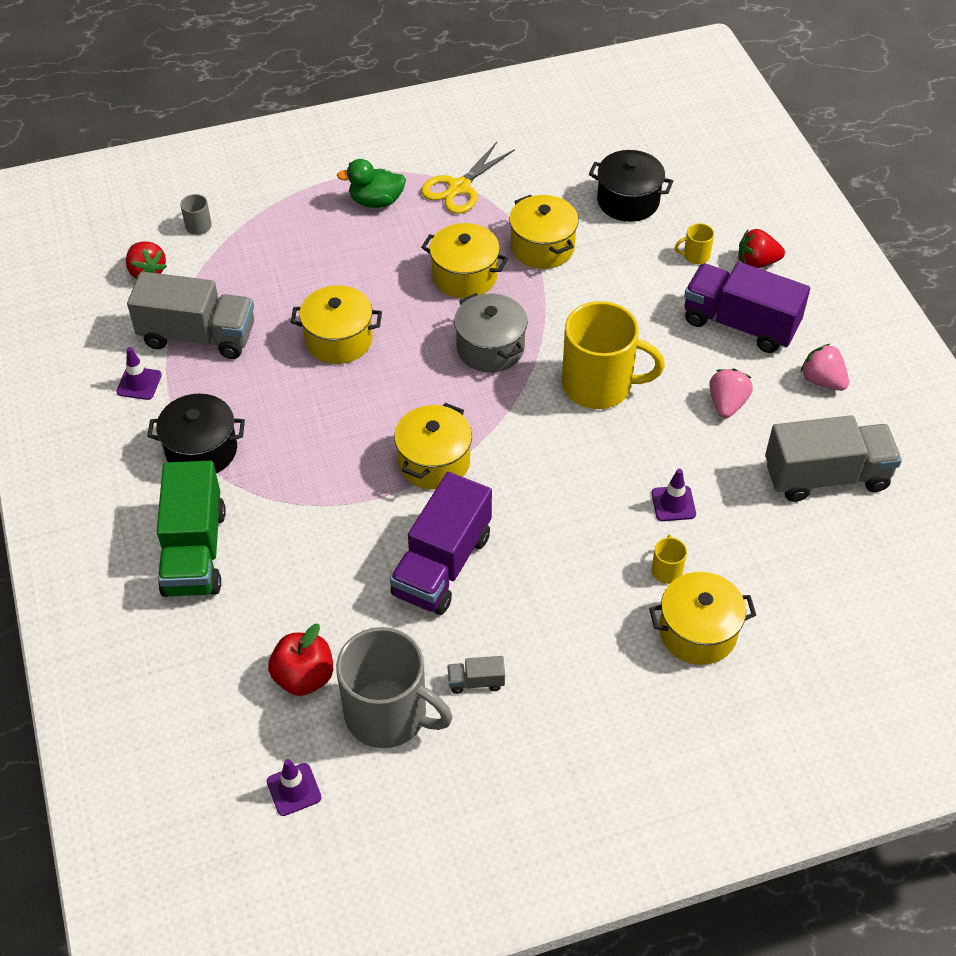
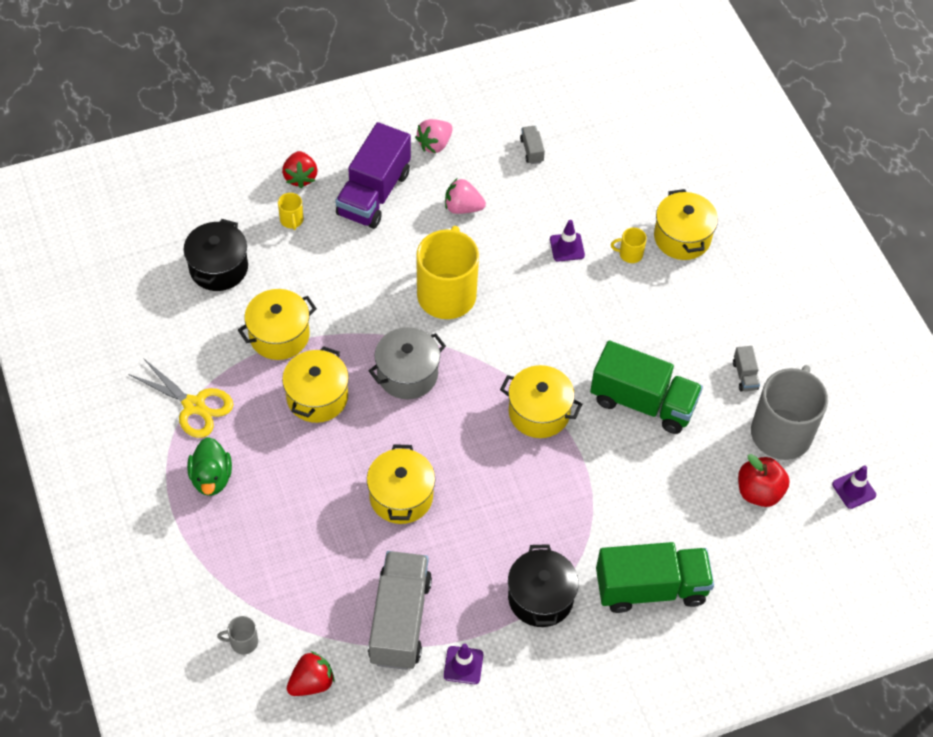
camera: 95 degrees left, 5 degrees up
purple truck [390,472,492,615] -> green truck [590,341,703,434]
grey truck [765,415,902,502] -> grey truck [520,126,545,164], size x0.42

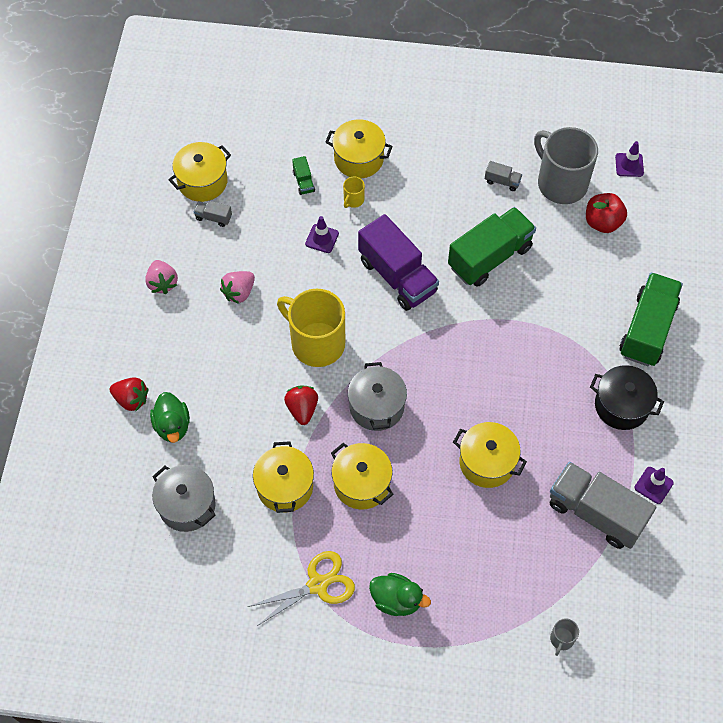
camera: 60 degrees left, 5 degrees up
black pot [184,219,248,291] -> grey pot [152,465,216,532]
yellow mug [278,193,304,230] -> green duck [150,392,190,443]
red strawberry [287,651,335,696] -> red strawberry moved to [284,385,318,425]
purple truck [335,122,411,229] -> purple truck moved to [358,214,439,311]
yellow pot [500,365,582,438] -> yellow pot moved to [169,142,231,202]
none -> green truck [292,156,315,195]

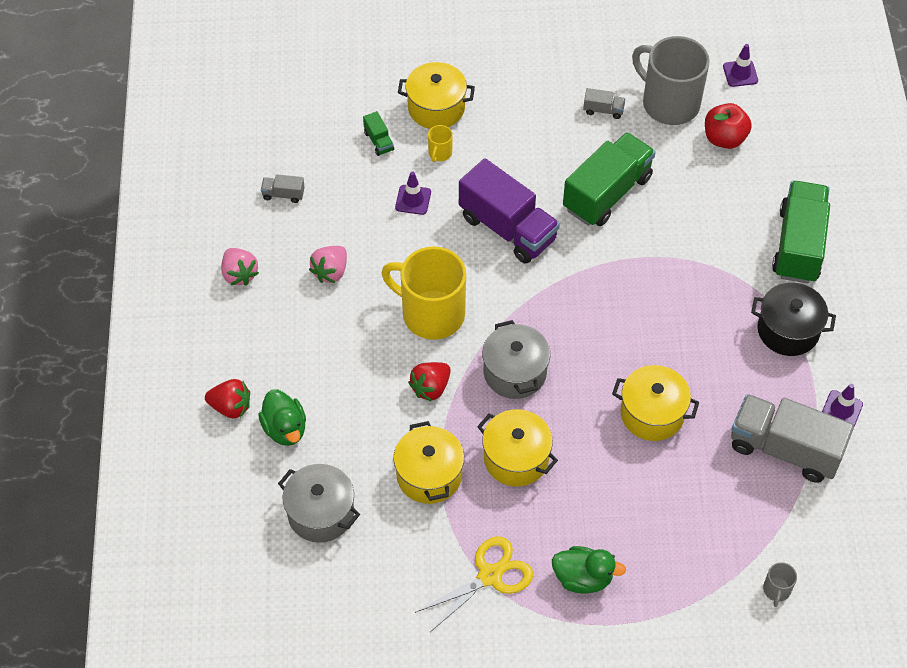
camera: 10 degrees left, 5 degrees down
yellow pot [169,142,231,202] -> none
red strawberry [284,385,318,425] -> red strawberry turned 120 degrees counterclockwise [408,362,451,402]

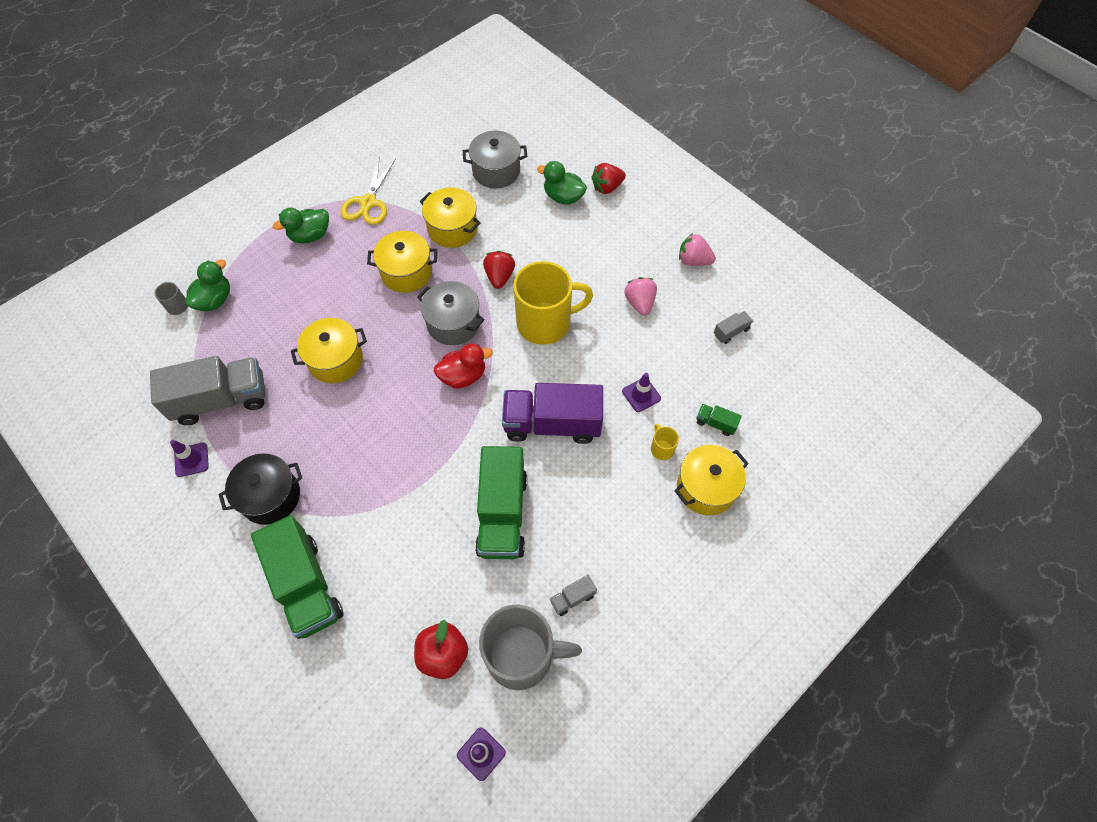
camera: 140 degrees right, 5 degrees up
none -> green duck [185,259,230,311]
none -> red duck [434,343,493,389]

